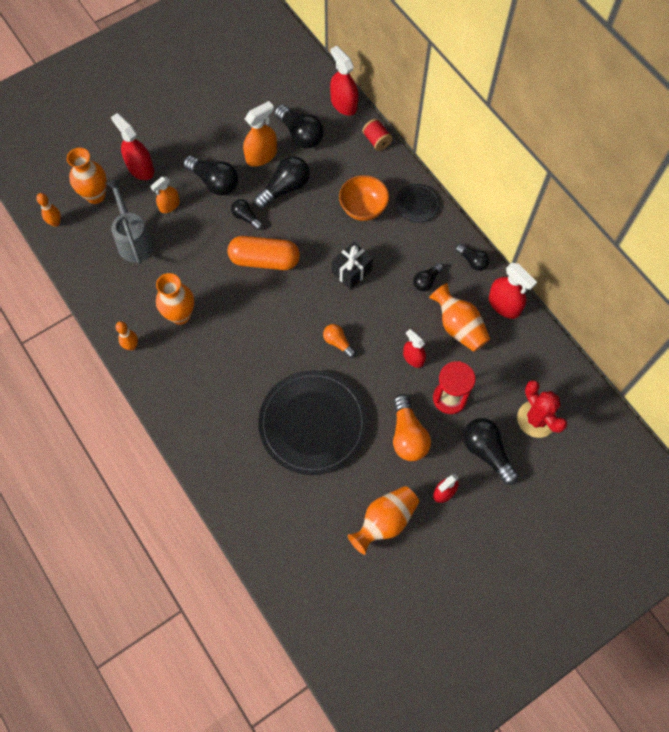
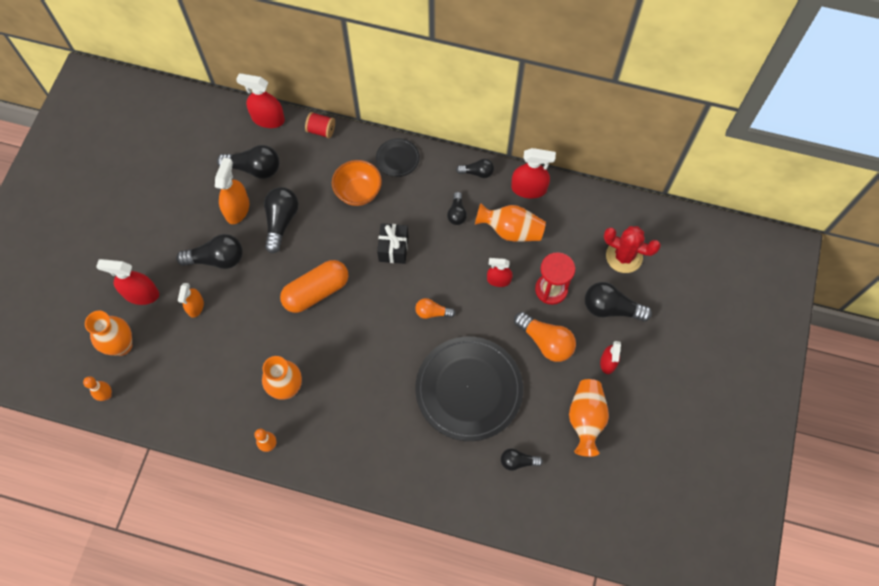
camera: 40 degrees left, 0 degrees up
grey watering can [105,179,154,264] -> none
black light bulb [231,199,263,230] -> black light bulb moved to [501,448,543,471]

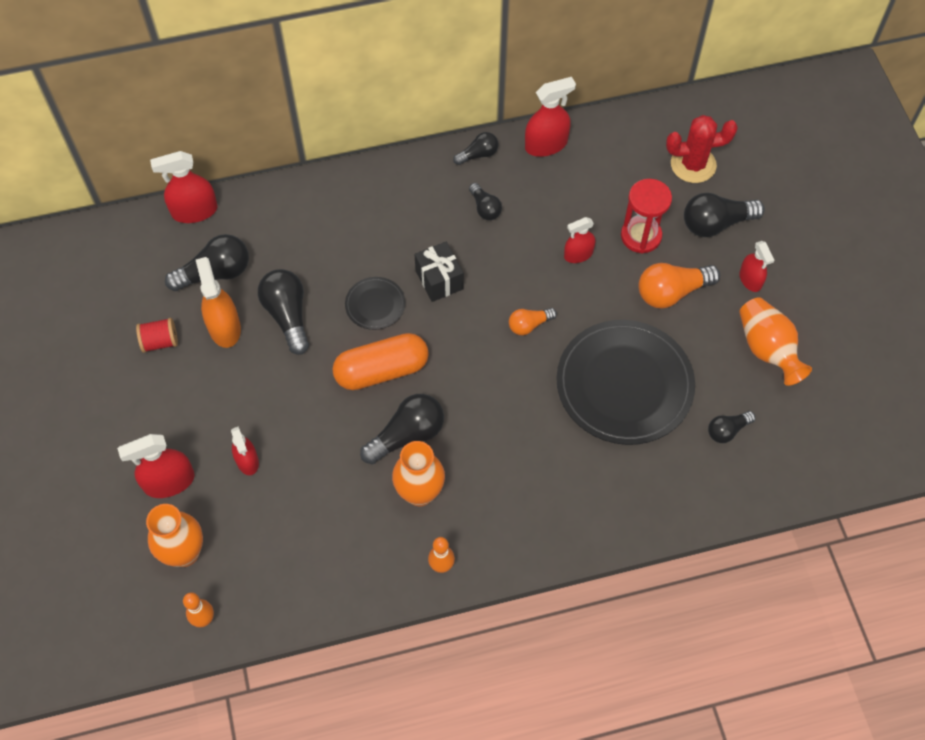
camera: 30 degrees left, 5 degrees down
black light bulb [176,234,243,269] -> black light bulb moved to [360,394,444,464]
orange spray bottle [178,283,204,318] -> red spray bottle [231,426,259,475]
orange capsule [280,260,349,313] -> orange capsule turned 45 degrees clockwise [332,333,429,390]
red spool [305,112,335,138] -> red spool moved to [136,318,178,353]
orange bowl [332,160,382,206] -> none
black plate [376,138,420,177] -> black plate moved to [345,277,405,330]
orange vase [475,203,546,241] -> none
orange light bulb [514,312,576,362] -> orange light bulb turned 150 degrees clockwise [638,263,720,309]

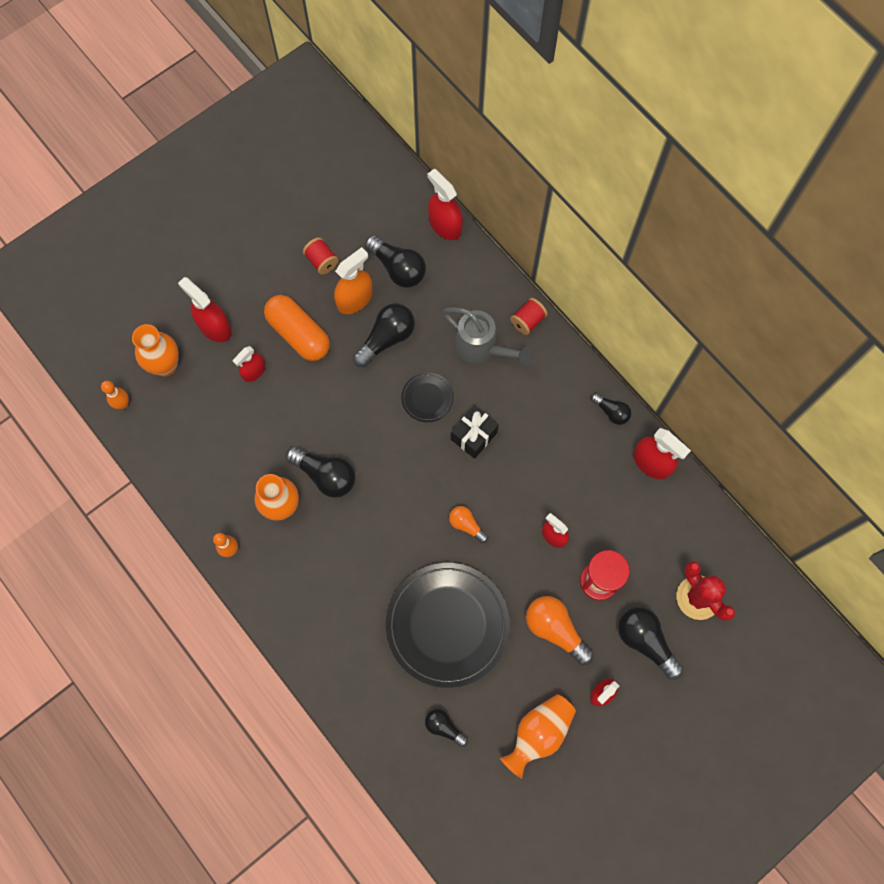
camera: 65 degrees right, 10 degrees up
orange capsule [332,333,429,390] -> orange capsule moved to [264,295,330,361]
black light bulb [469,183,502,220] -> none
none -> grey watering can [442,307,533,365]
none -> red spool [510,298,548,335]

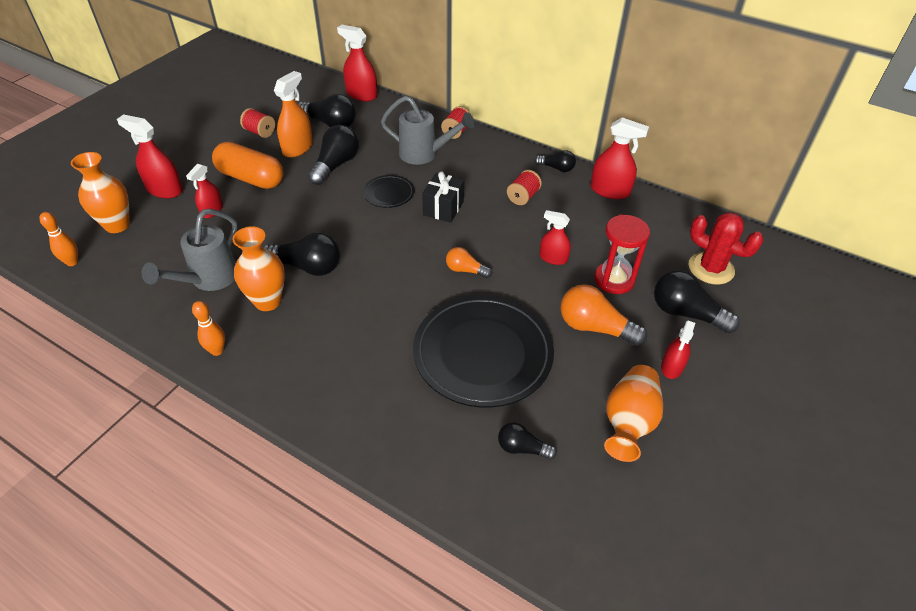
camera: 20 degrees left, 25 degrees down
none -> grey watering can [142,209,238,291]
none -> red spool [507,170,542,205]

